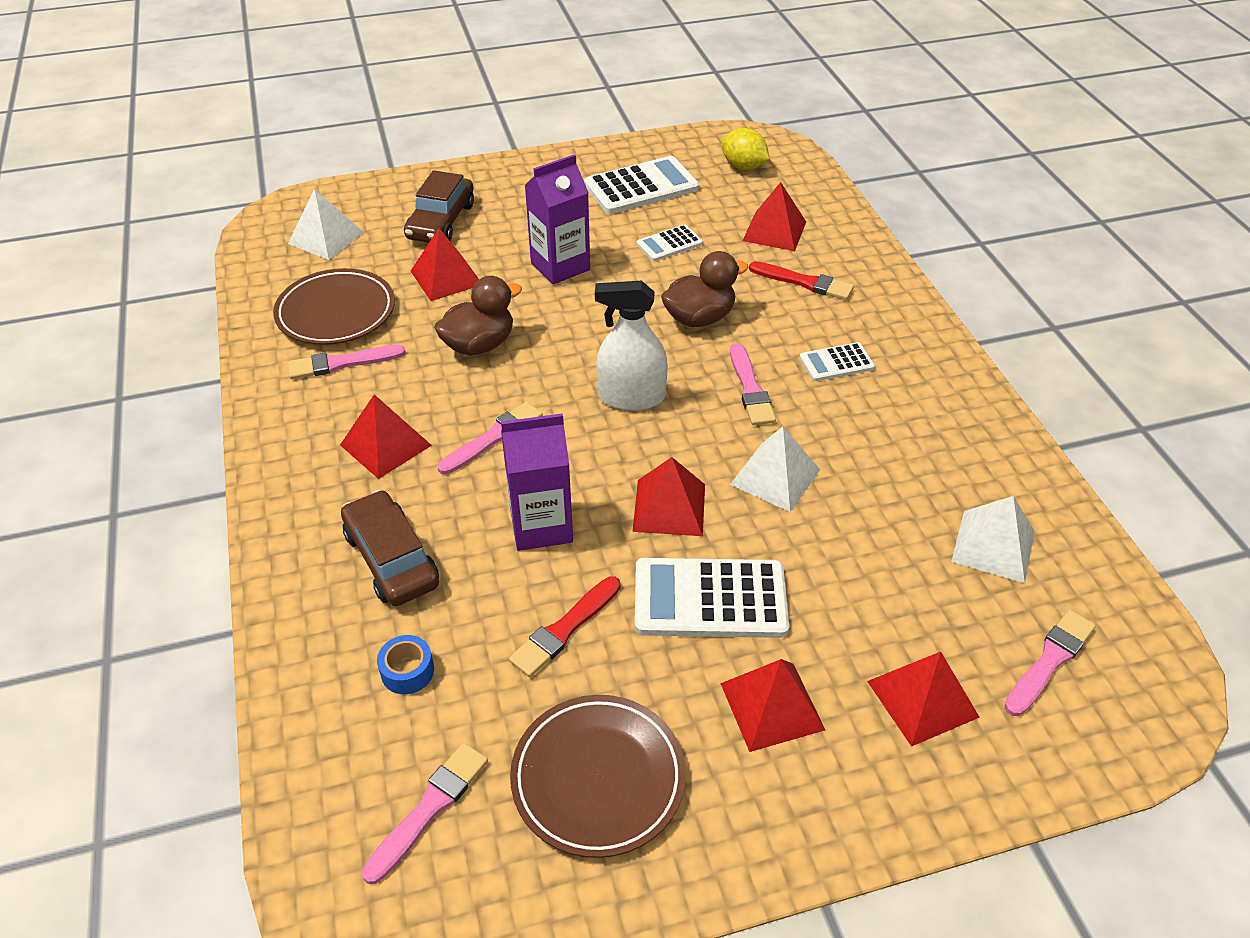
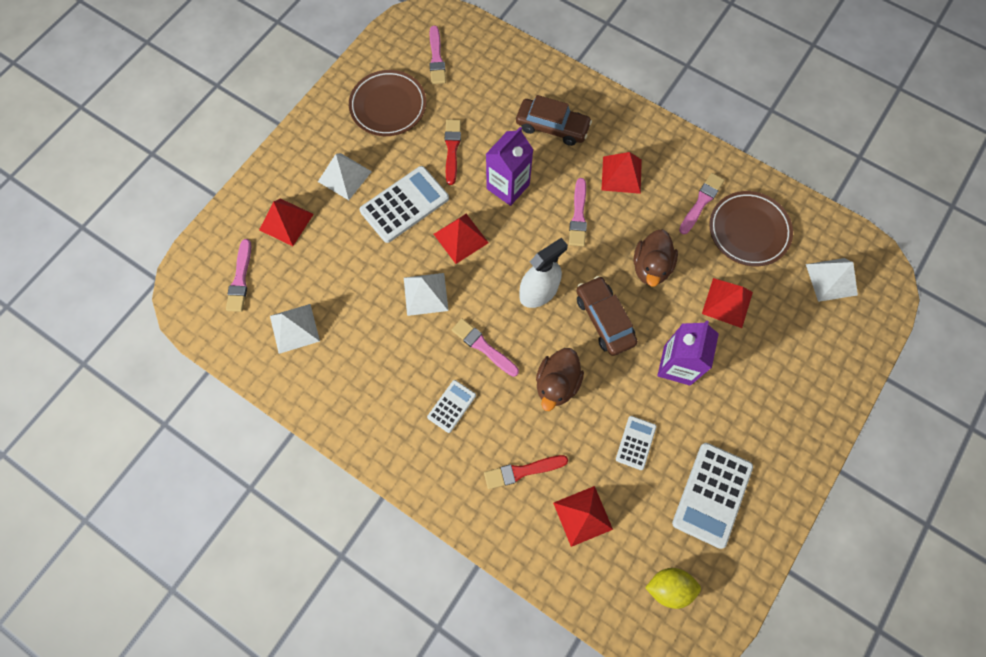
camera: 140 degrees right, 25 degrees up
blue tape [377,635,434,694] -> none
brown car [404,170,474,243] -> brown car moved to [576,276,638,356]
red pyramid [720,659,825,752] -> white pyramid [318,153,372,200]

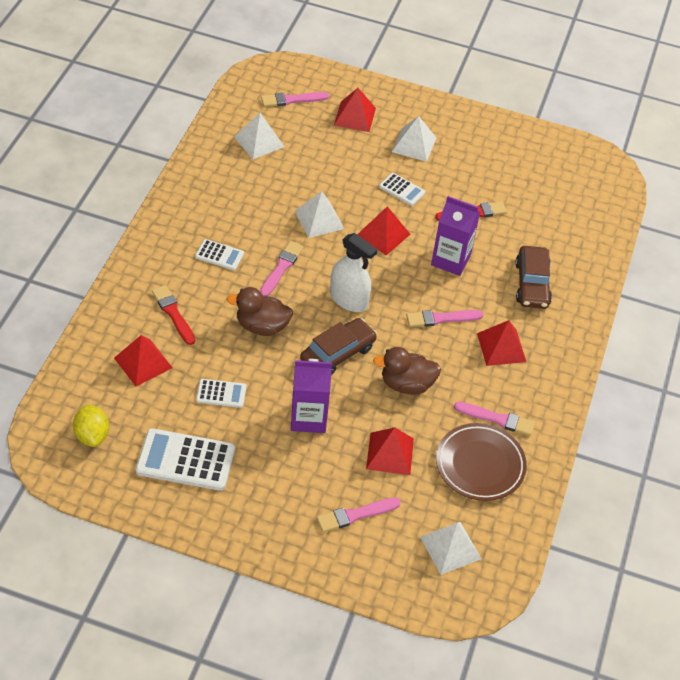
camera: 70 degrees right, 20 degrees down
brown plate [349,70,426,136] -> none
white calculator [360,166,449,243] -> white calculator [379,173,425,206], size x0.54
pink brush [429,26,446,84] -> pink brush moved to [317,498,401,532]

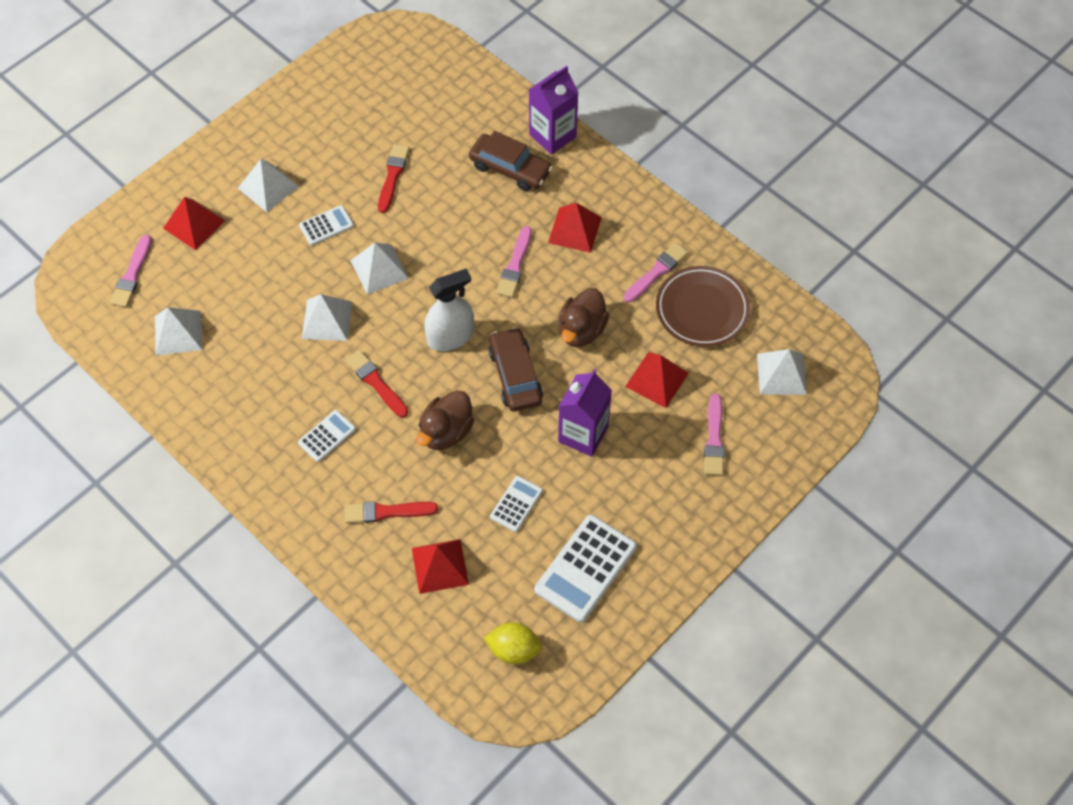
camera: 60 degrees left, 10 degrees up
pink brush [260,241,304,296] -> red brush [346,350,408,417]
red pyramid [357,206,410,256] -> white pyramid [350,242,409,295]
purple carton [431,196,480,276] -> purple carton moved to [529,66,578,155]

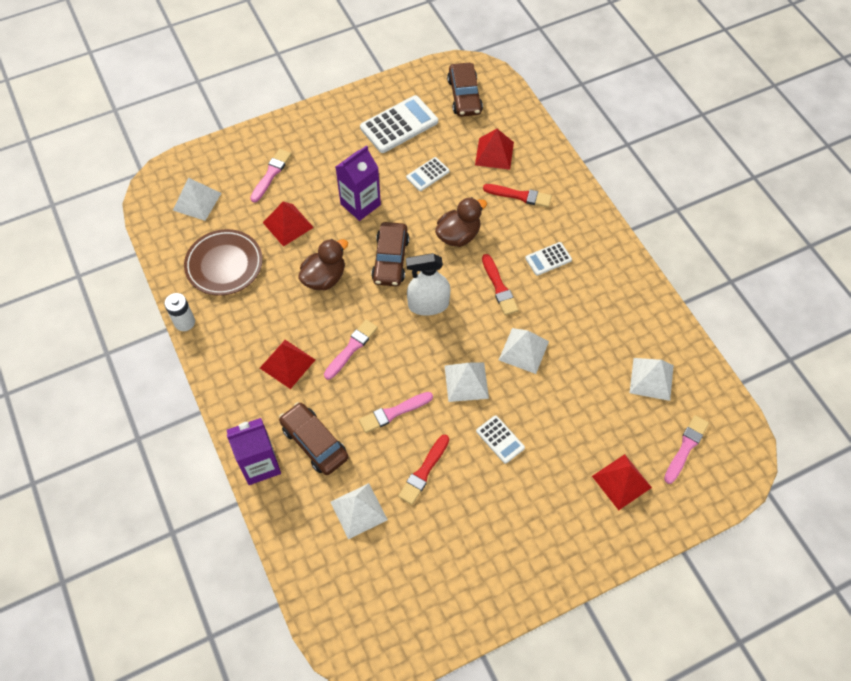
camera: 160 degrees left, 0 degrees up
white pyramid [238,159,299,212] -> white pyramid moved to [331,483,388,539]
white calculator [299,205,354,245] -> white calculator turned 120 degrees counterclockwise [476,415,525,464]
yellow lemon [484,622,543,664] -> brown car [447,63,483,117]
pink brush [624,242,688,302] -> pink brush moved to [359,392,433,433]
none -> white battery [164,293,195,331]

